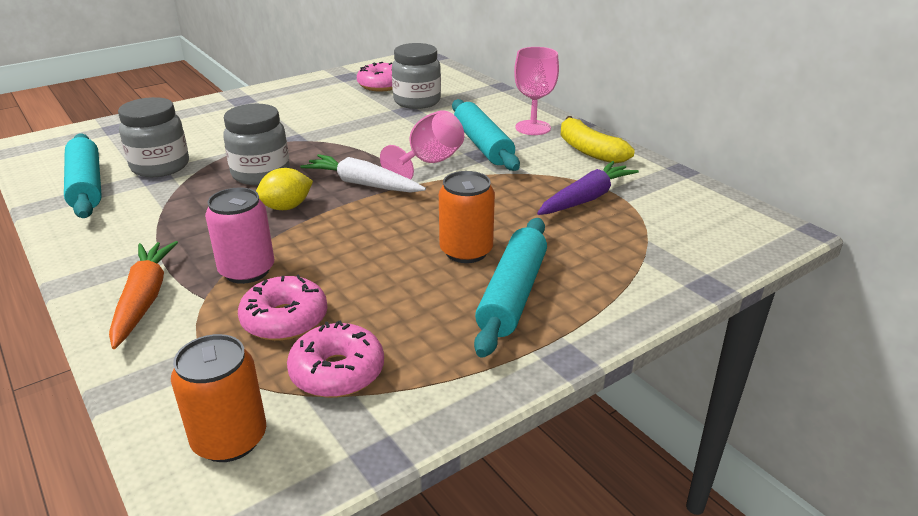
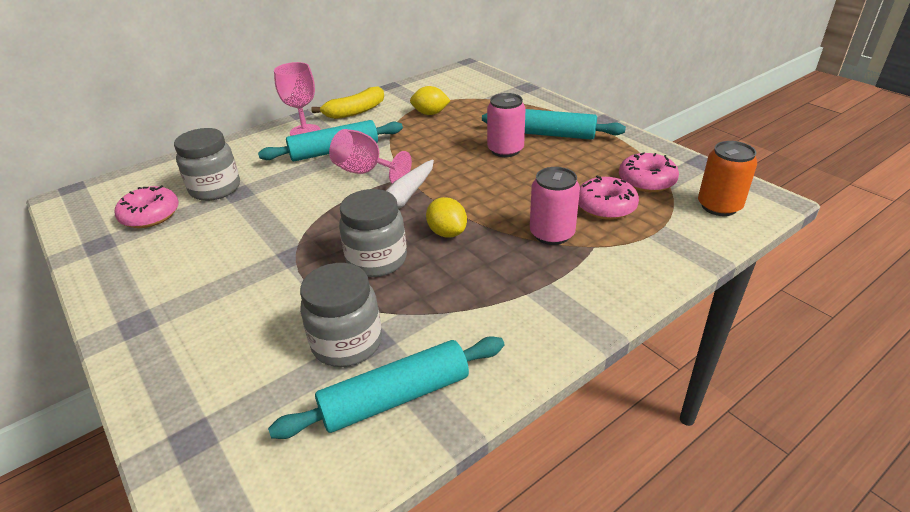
camera: 90 degrees left, 5 degrees up
orange carrot [109,241,178,349] -> none
orange can [439,171,495,263] -> pink can [487,93,526,157]
purple carrot [537,161,639,215] -> yellow lemon [410,86,451,115]

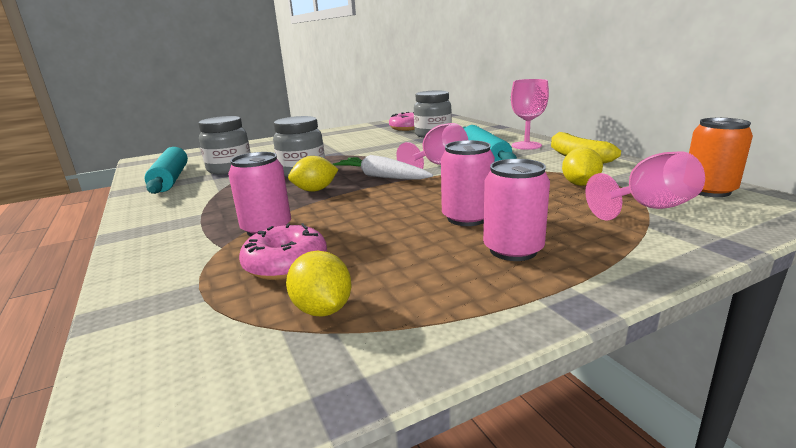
camera: 100 degrees right, 15 degrees down
turquoise rolling pin [482,109,626,140] -> pink can [483,159,550,261]
pink donut [619,152,679,192] -> yellow lemon [286,251,352,317]
orange can [698,141,757,216] -> orange can moved to [689,118,753,197]
none -> pink goblet [585,151,705,221]

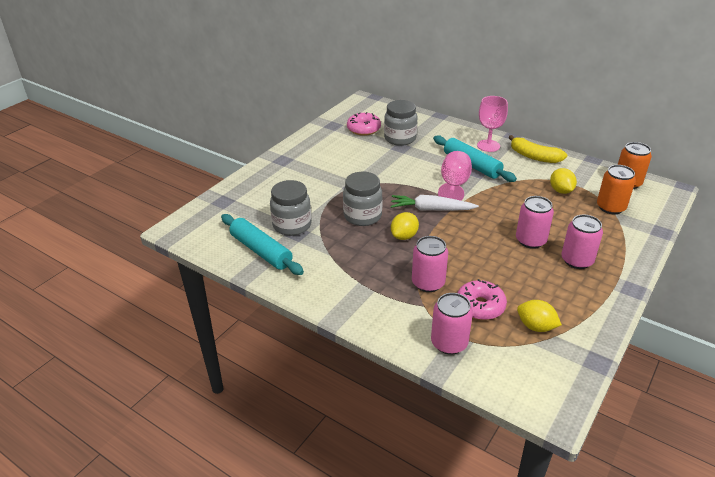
camera: 30 degrees left, 15 degrees up
pink goblet [585,151,705,221] -> orange can [597,165,636,214]
none -> pink can [431,293,473,355]

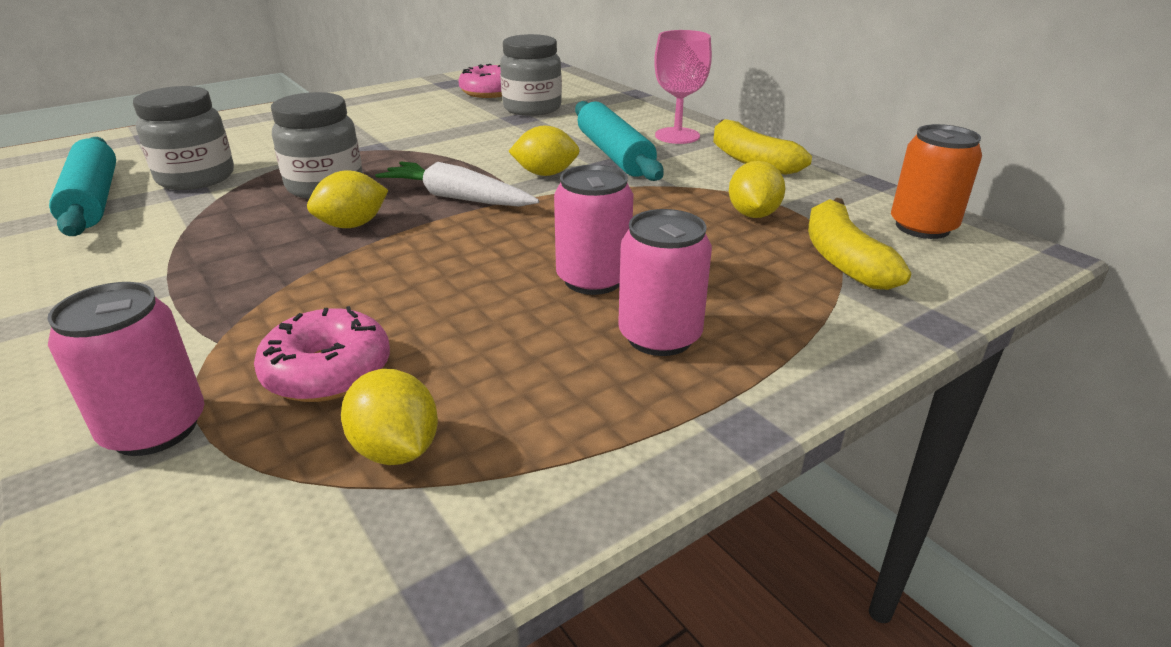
camera: 20 degrees right, 5 degrees down
pink can [412,236,448,292] -> none
pink goblet [438,151,472,201] -> yellow lemon [508,125,580,176]
orange can [597,165,636,214] -> yellow banana [808,198,911,290]

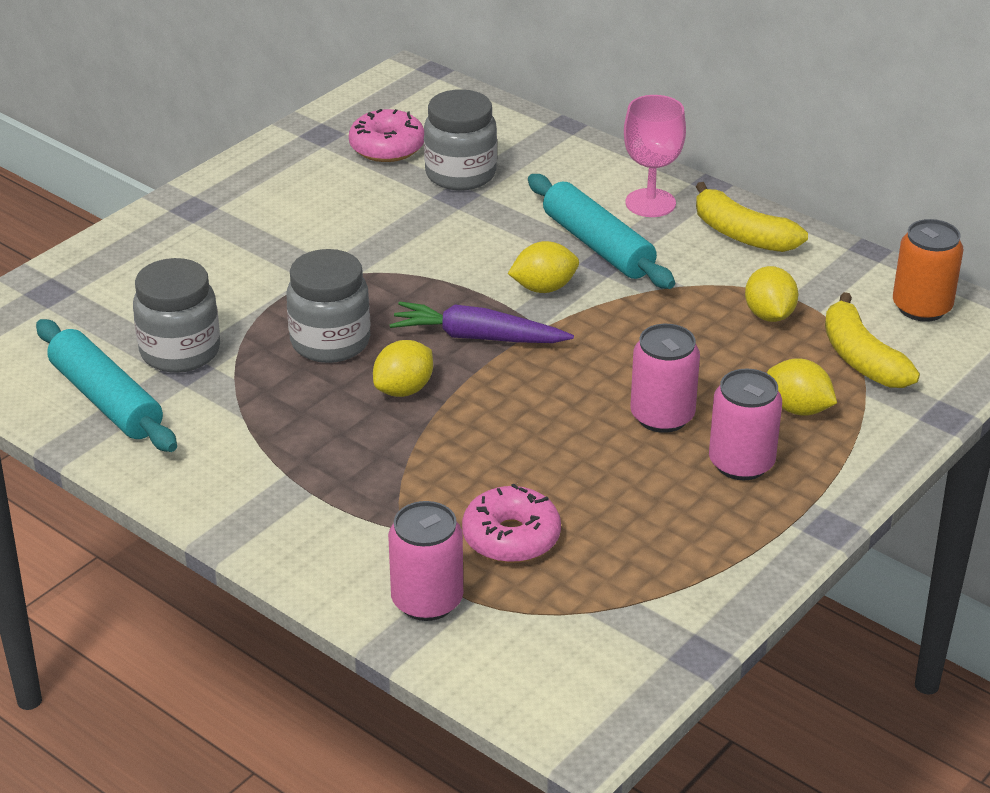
camera: 15 degrees left, 5 degrees up
yellow lemon [341,369,438,465] -> yellow lemon moved to [767,358,837,416]
white carrot [375,161,539,206] -> purple carrot [389,301,574,343]

